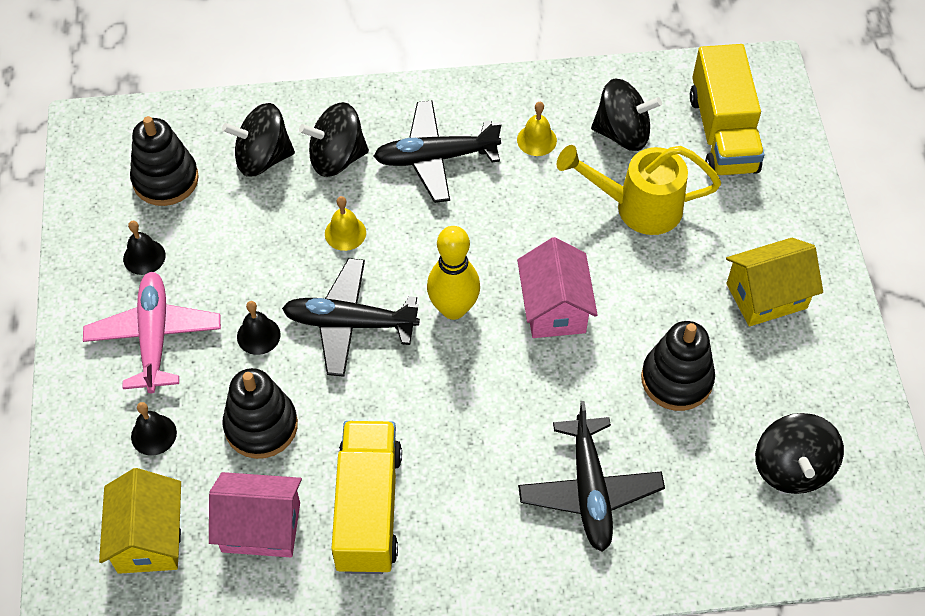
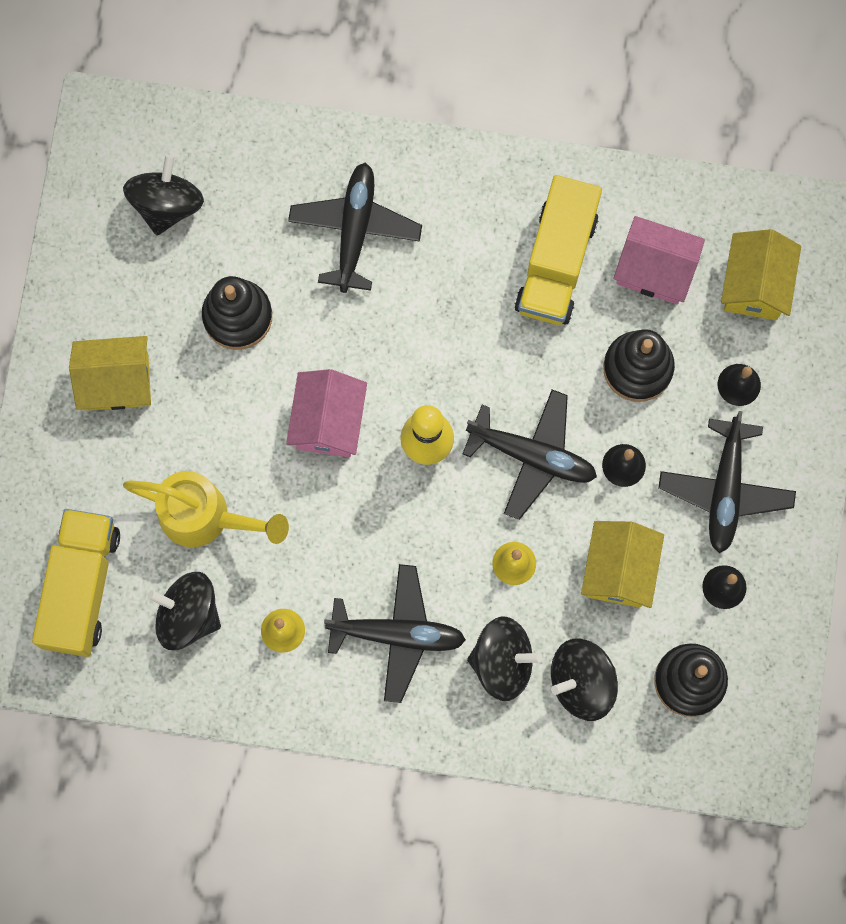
camera: 165 degrees left, 20 degrees up
pink plane [83,272,221,393] -> black plane [658,411,796,553]
black spinning top [222,103,295,177] -> black spinning top turned 150 degrees clockwise [551,638,618,721]
none -> yellow house [581,521,664,608]

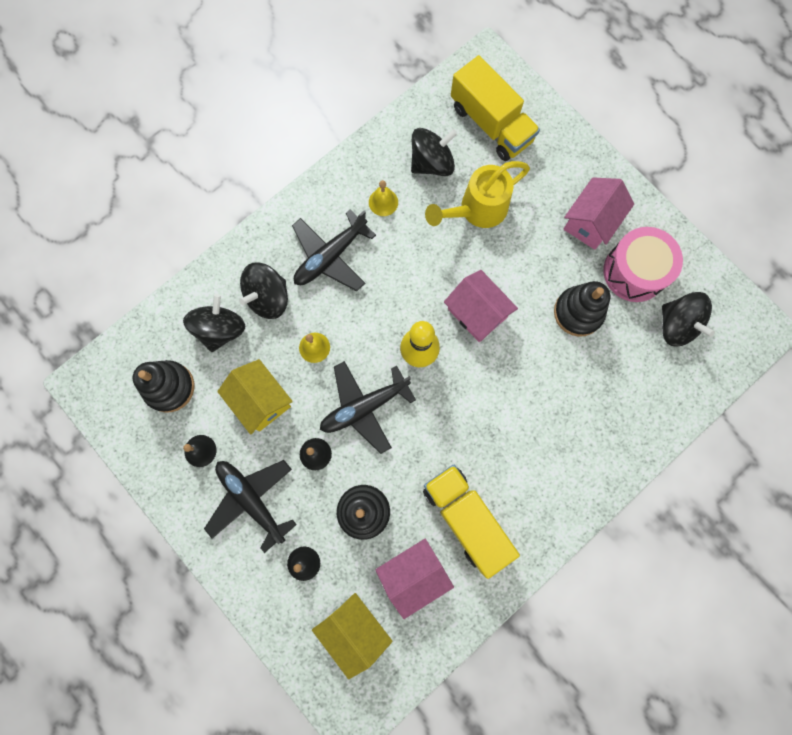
camera: 130 degrees right, 0 degrees up
yellow house [69,336,151,411] -> pink house [564,177,634,250]
black plane [288,163,422,293] -> none
none -> pink drum [603,227,683,302]

